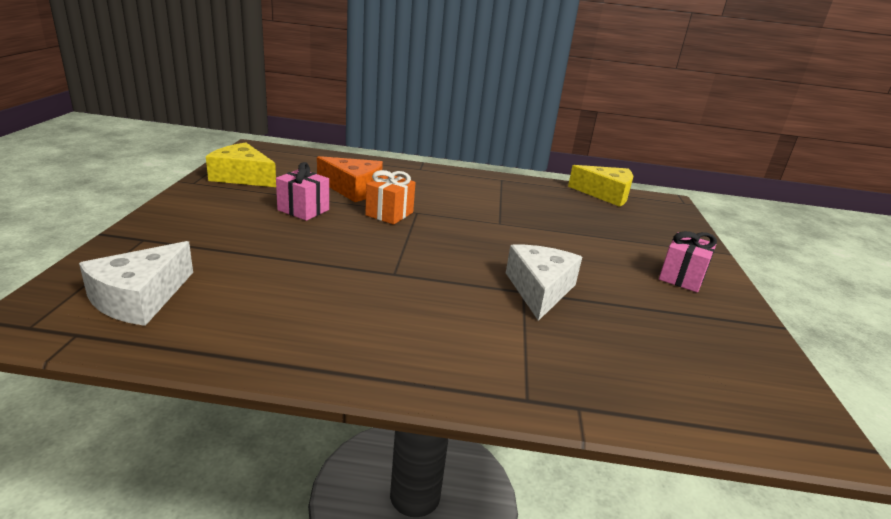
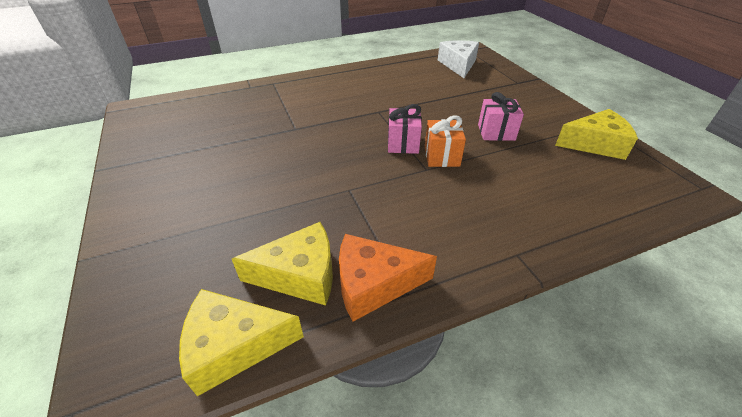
camera: 155 degrees right, 15 degrees up
orange cheese [317,156,383,202] -> orange cheese moved to [339,234,437,322]
white cheese [506,245,582,321] -> none
pink gift [659,231,717,292] -> pink gift moved to [388,104,422,154]
none -> yellow cheese [232,222,333,306]

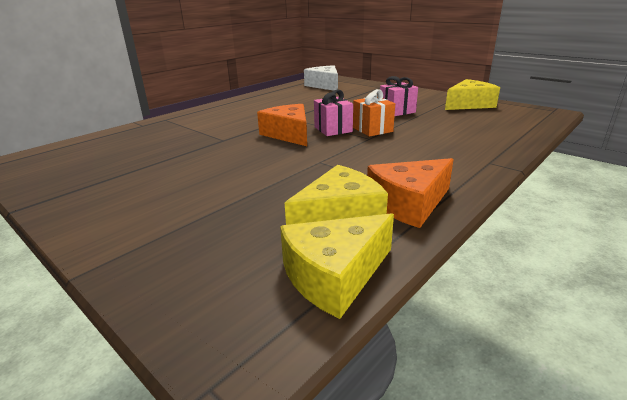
camera: 25 degrees left, 15 degrees down
none -> orange cheese [257,104,307,146]

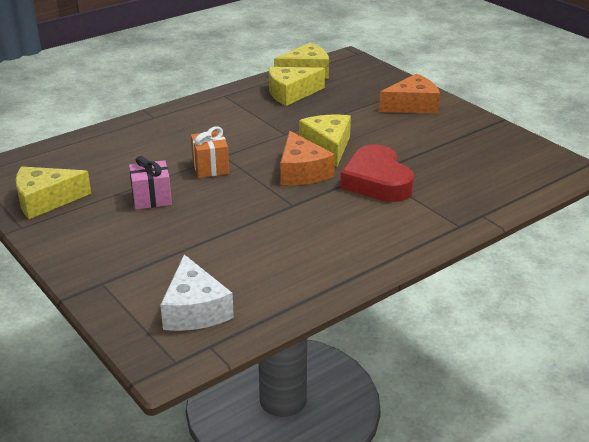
camera: 170 degrees left, 5 degrees up
pink gift [314,89,353,136] -> none
orange cheese [367,158,454,228] -> orange cheese moved to [379,74,440,114]
none -> yellow cheese [299,115,351,167]
none -> red heart [340,144,414,202]

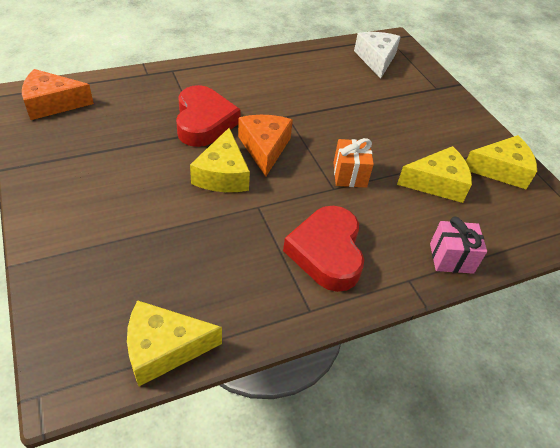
camera: 170 degrees left, 15 degrees up
pink gift [129,156,172,210] -> pink gift moved to [430,217,487,274]
yellow cheese [269,67,325,106] -> yellow cheese moved to [397,146,472,203]
orange cheese [379,74,440,114] -> orange cheese moved to [22,69,94,120]
none -> red heart [283,206,364,292]

